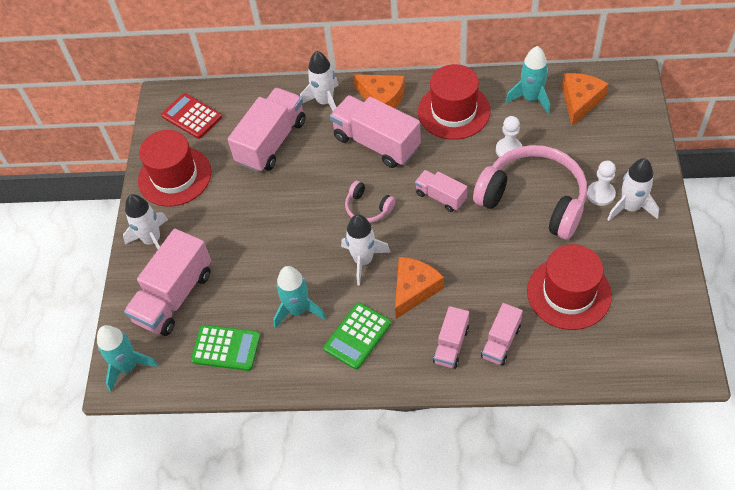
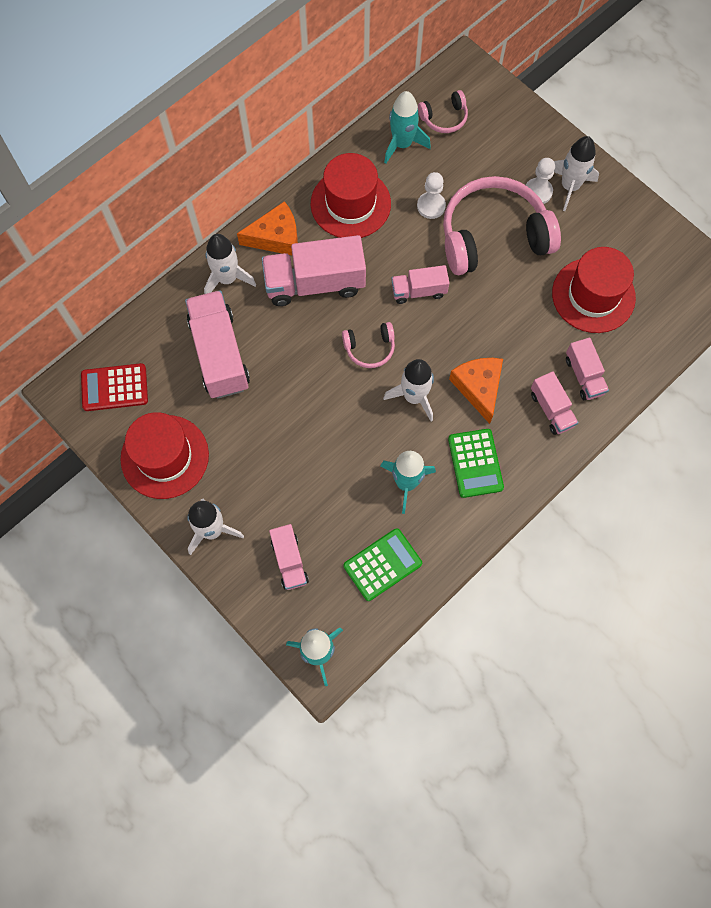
camera: 50 degrees left, 15 degrees up
pink truck [124,229,211,336] -> pink truck [269,524,309,590], size x0.55
orange cheese [562,73,609,126] -> pink headphones [418,90,468,133]

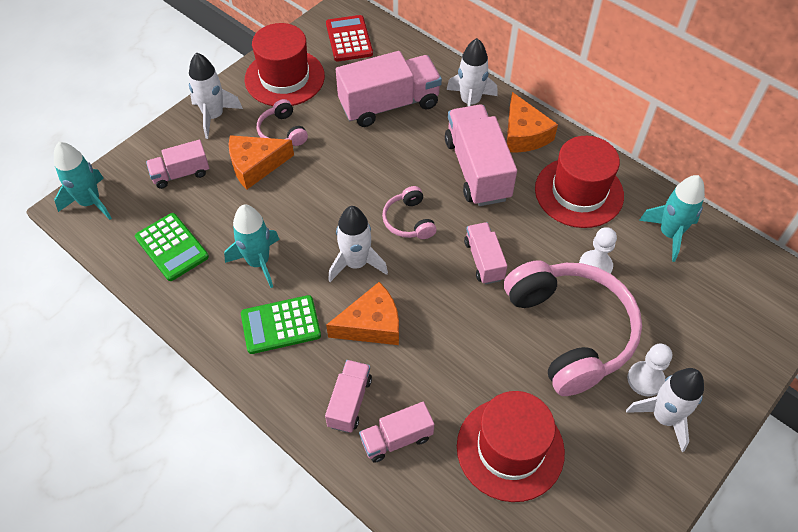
camera: 85 degrees right, 15 degrees down
pink headphones [418,90,468,133] -> pink headphones moved to [257,99,308,146]
pink truck [531,371,579,435] -> pink truck turned 135 degrees clockwise [325,360,372,433]
none -> orange cheese [229,135,294,189]

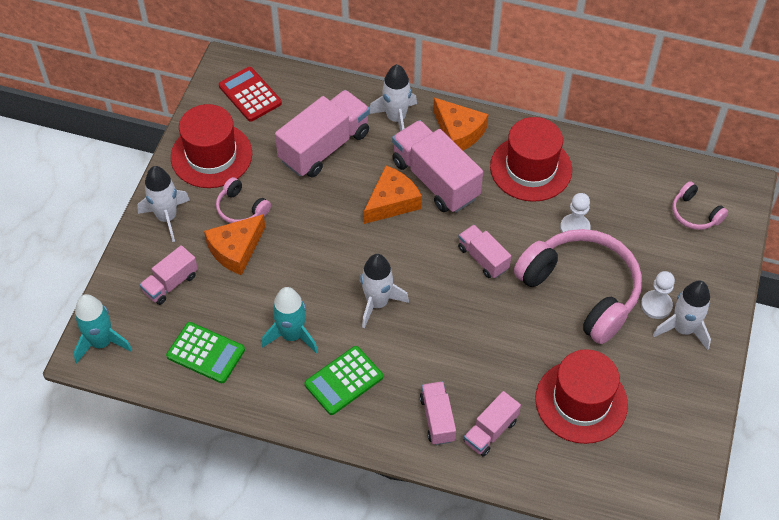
camera: 25 degrees left, 0 degrees up
orange cheese [326,282,399,345] -> orange cheese moved to [364,166,422,224]
pink headphones [382,186,437,239] -> pink headphones moved to [672,181,728,230]
turquoise rocket [639,175,705,262] -> none

